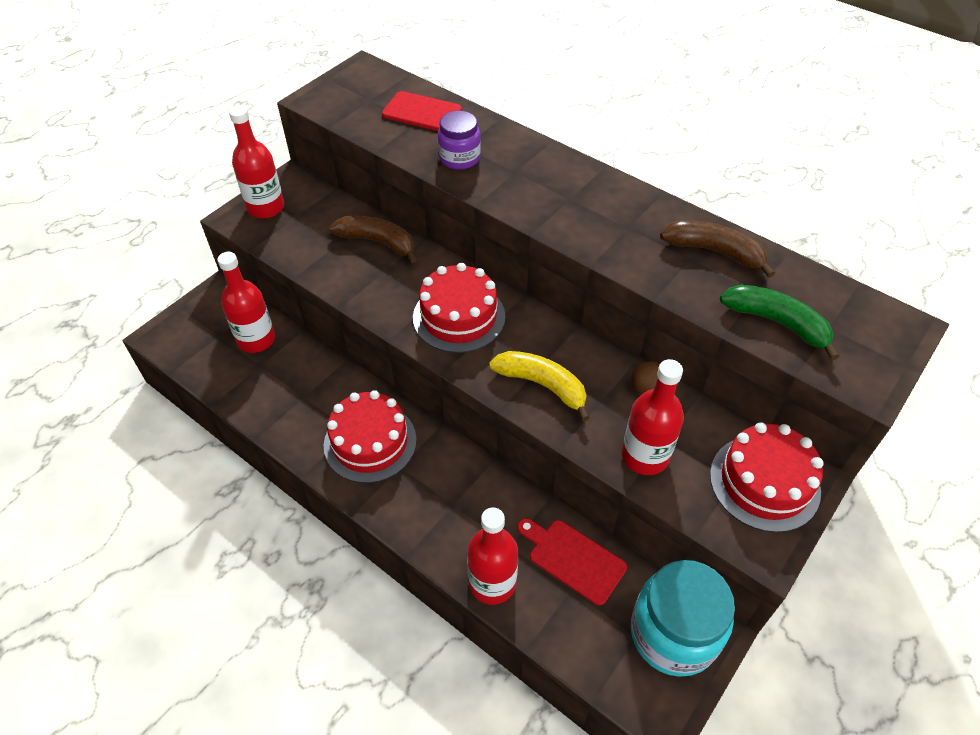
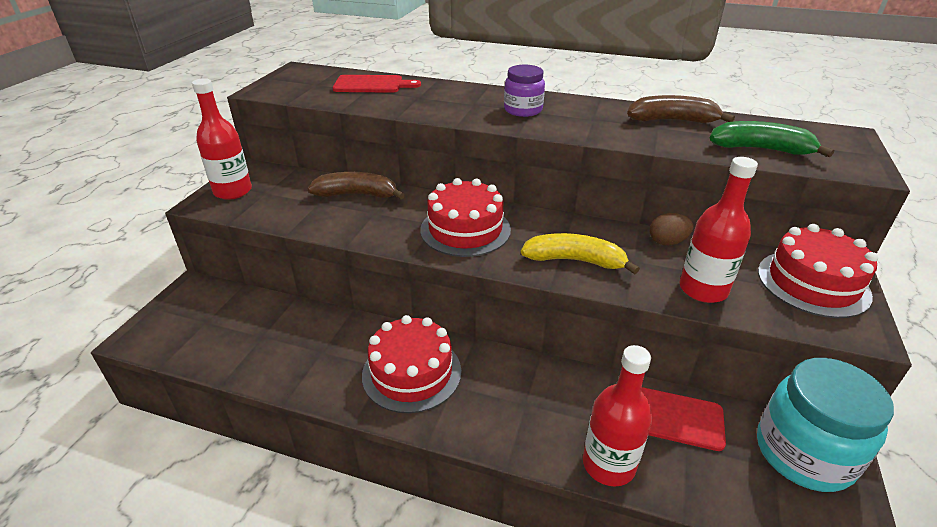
camera: 20 degrees left, 15 degrees down
red bottle [217,252,275,353] -> none
purple jar [438,111,481,170] -> purple jar moved to [504,65,545,117]

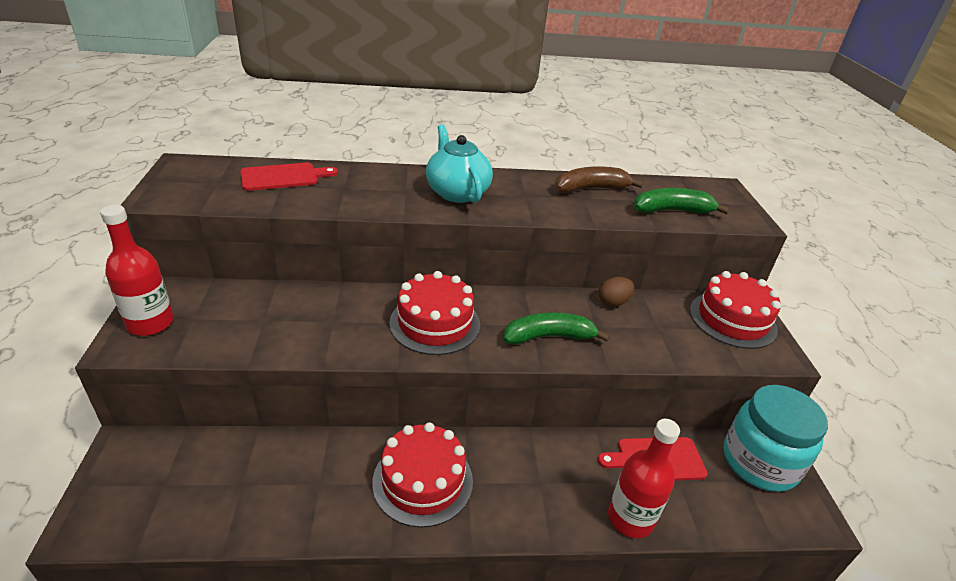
camera: 25 degrees left, 0 degrees up
brown banana [307,172,405,199] -> none
purple jar [504,65,545,117] -> turquoise teapot [426,125,493,203]
yellow banana [521,233,640,274] -> green banana [504,313,610,345]
red bottle [680,157,758,303] -> none

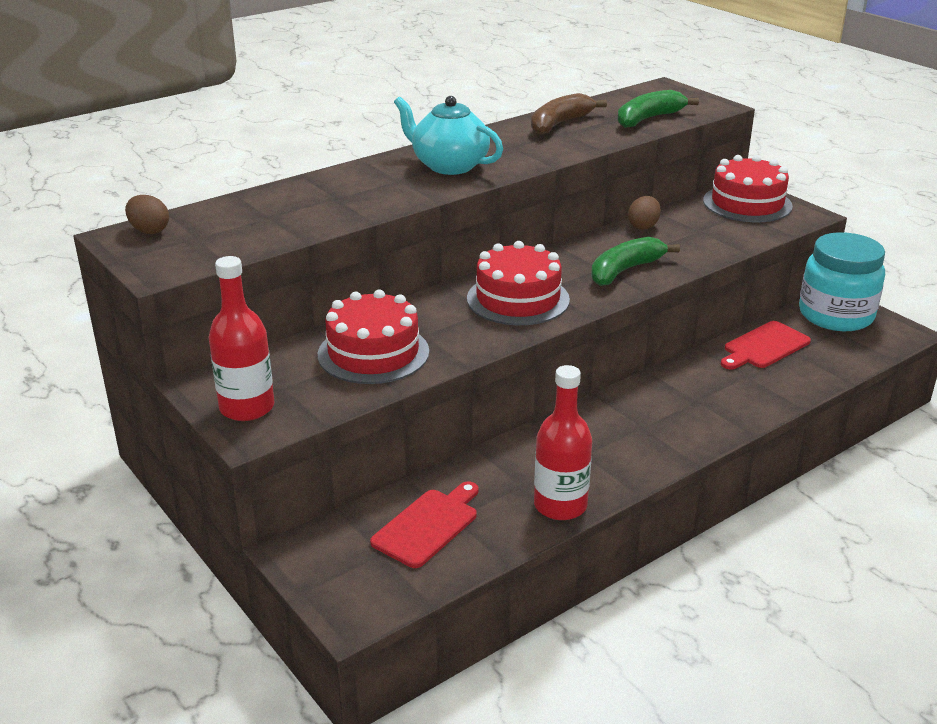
camera: 30 degrees left, 5 degrees down
red cutting board [240,163,338,191] -> red cutting board moved to [370,481,479,568]
red cake [372,422,473,528] -> red cake moved to [318,290,429,384]
red bottle [608,419,680,538] -> red bottle moved to [534,365,592,520]
none -> brown egg [125,195,169,234]

